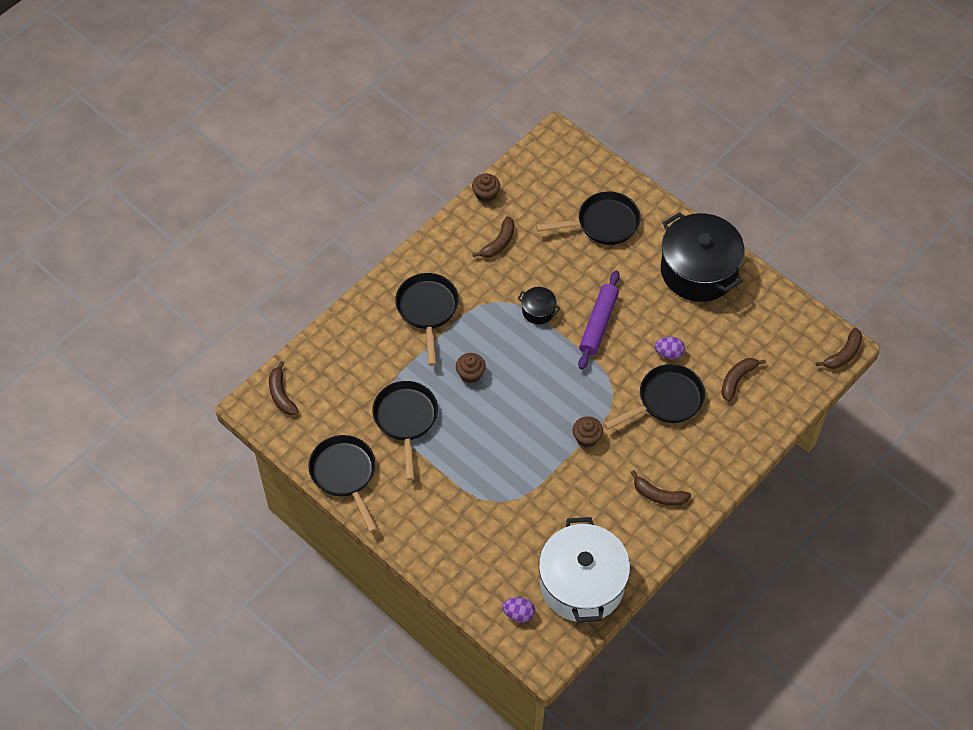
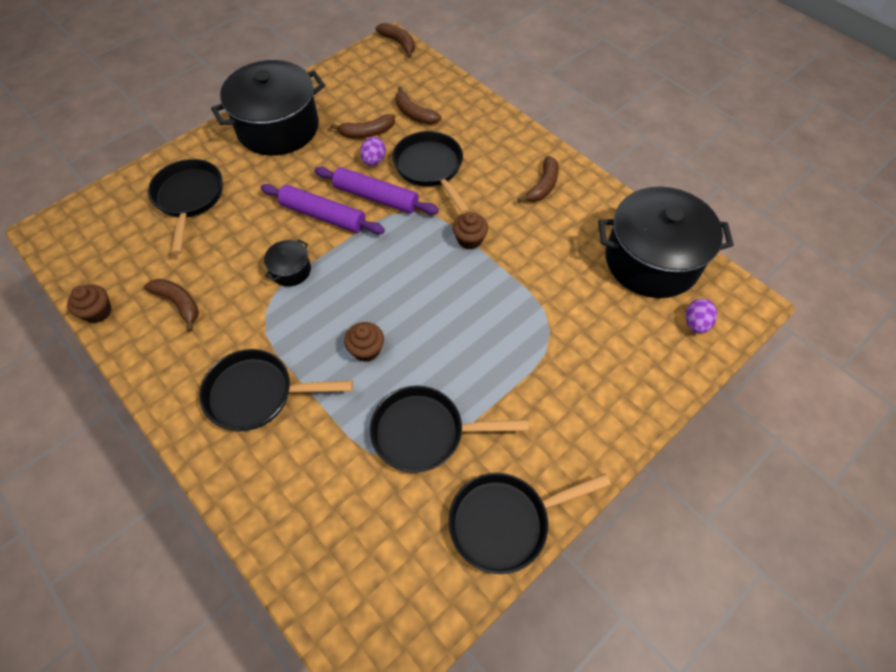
camera: 85 degrees left, 0 degrees up
brown banana [269,361,299,415] -> brown banana moved to [331,114,395,138]
white pot [539,517,630,623] -> black pot [598,186,734,298]
none -> purple rolling pin [314,167,439,215]

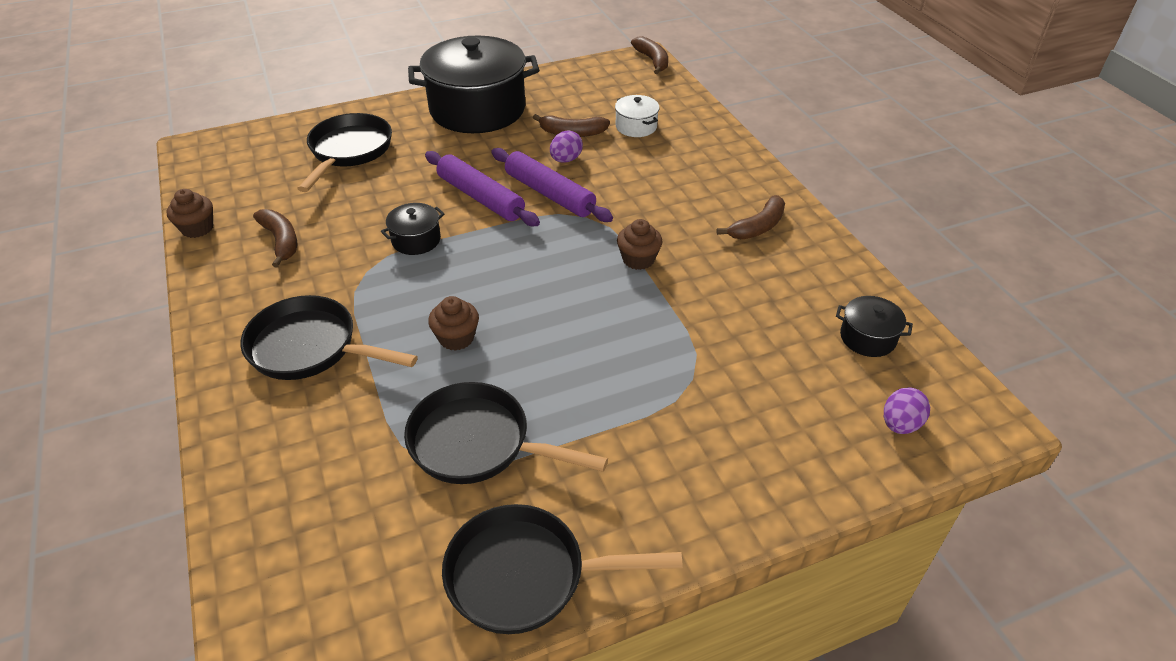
camera: 20 degrees right, 15 degrees down
black pan [392,131,470,214] -> none
brown banana [395,87,441,124] -> white pot [615,95,660,137]
black pot [598,186,734,298] -> black pot [836,296,913,357], size x0.42

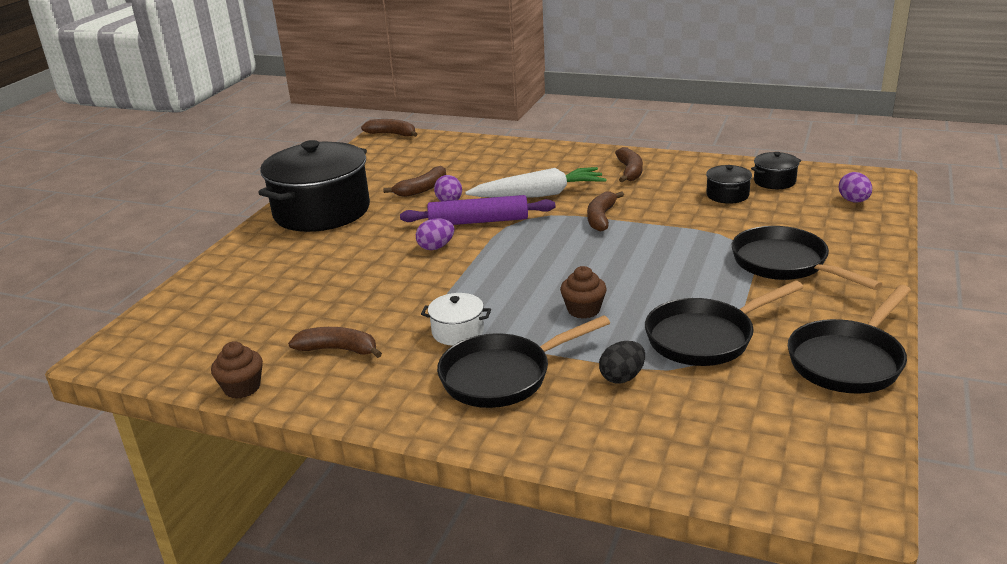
camera: 45 degrees left, 15 degrees down
black pan [297,113,392,192] -> black pan moved to [732,226,882,290]
black pot [381,203,444,255] -> black pot moved to [706,165,752,204]
purple rolling pin [425,151,540,226] -> purple egg [416,218,454,250]
white pot [615,95,660,137] -> white pot moved to [421,293,491,346]
brown cupcake [617,219,663,270] -> brown banana [587,191,624,231]
none -> white carrot [465,167,607,197]
none -> black egg [599,341,645,384]

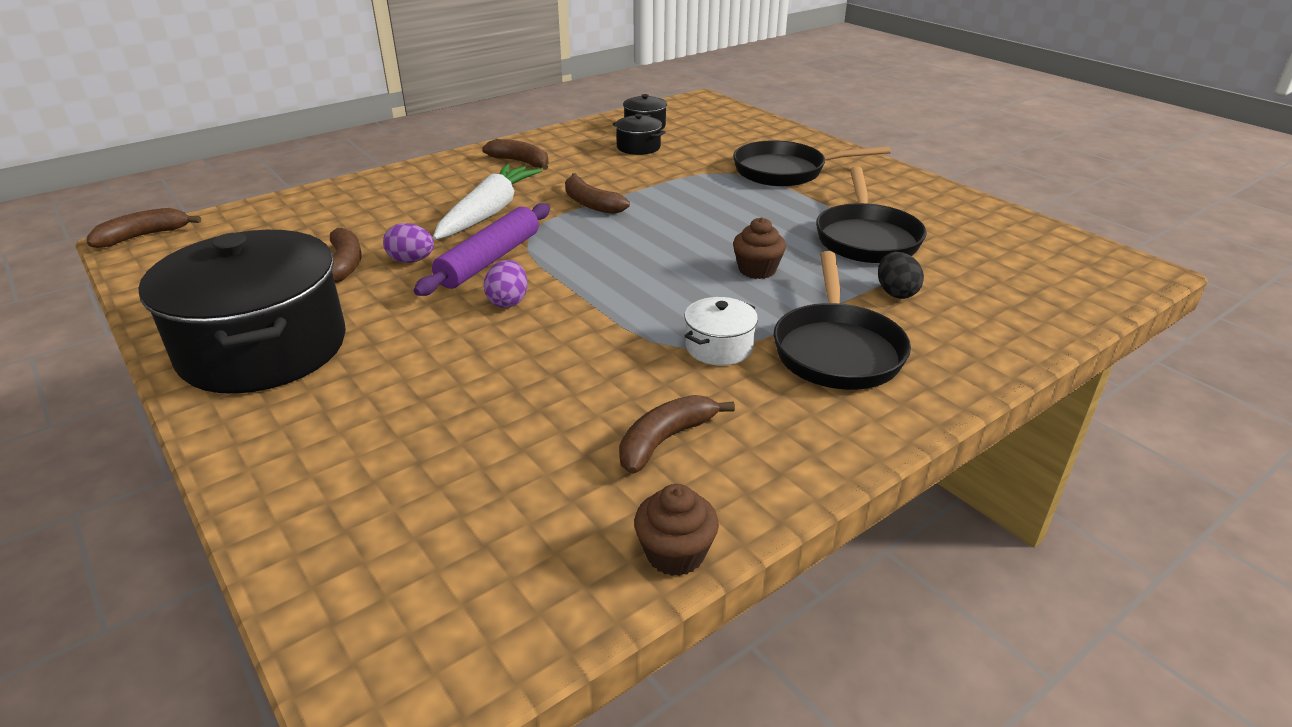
camera: 60 degrees left, 5 degrees up
black pan [788,285,911,394] -> none
purple egg [839,172,872,202] -> none

